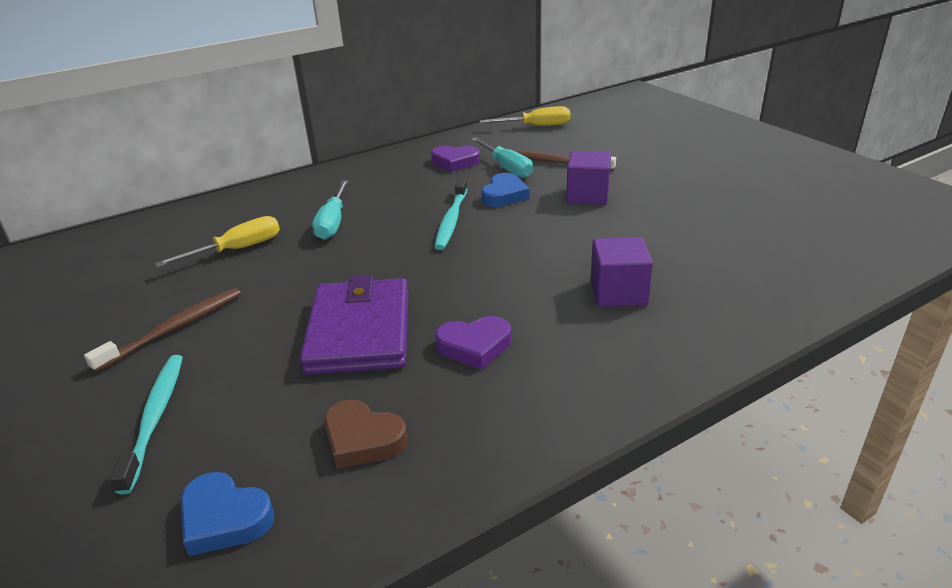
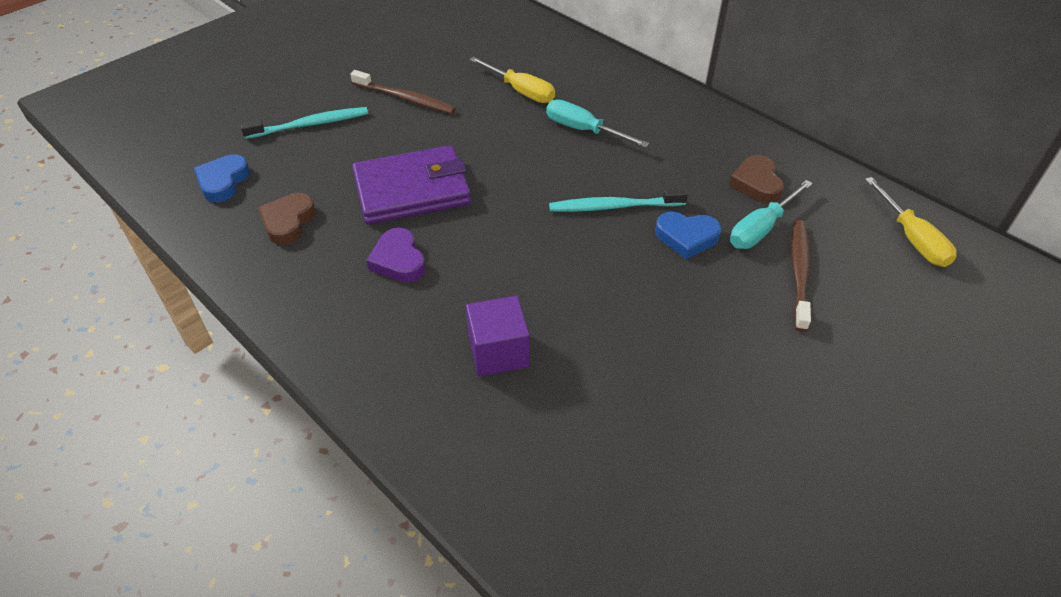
camera: 75 degrees right, 15 degrees up
turquoise screwdriver [312,180,349,240] -> turquoise screwdriver turned 45 degrees clockwise [546,100,649,147]
purple heart [431,146,480,172] -> brown heart [729,155,784,203]
purple cube [566,151,611,205] -> none

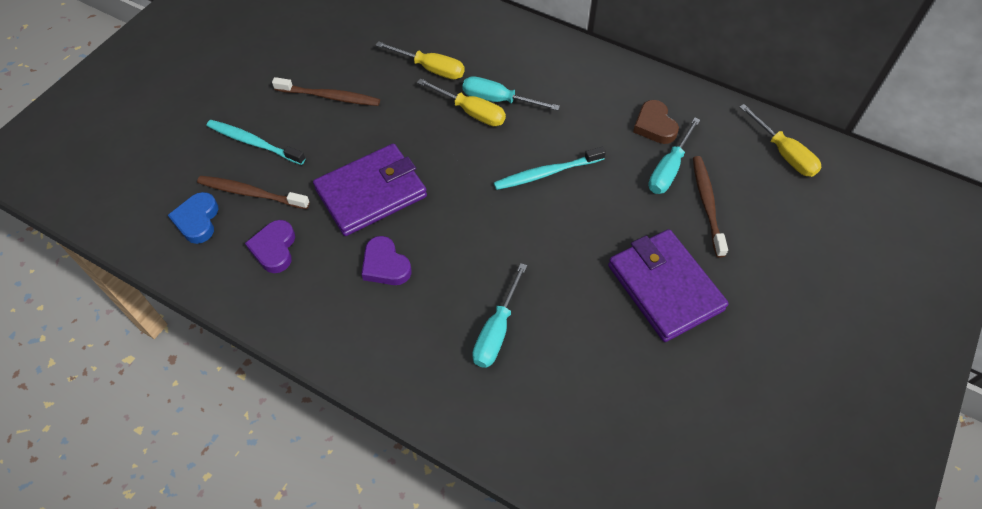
camera: 15 degrees left, 10 degrees up
turquoise toothbrush [240,107,368,139] -> turquoise toothbrush turned 120 degrees counterclockwise [207,120,306,165]
brown heart [258,193,316,245] -> purple heart [245,220,295,273]
purple cube [466,296,530,376] -> turquoise screwdriver [472,263,527,368]
blue heart [655,212,722,259] -> none
none -> brown toothbrush [197,176,310,209]
none -> yellow screwdriver [417,78,506,126]
none -> purple wallet [608,229,729,342]

